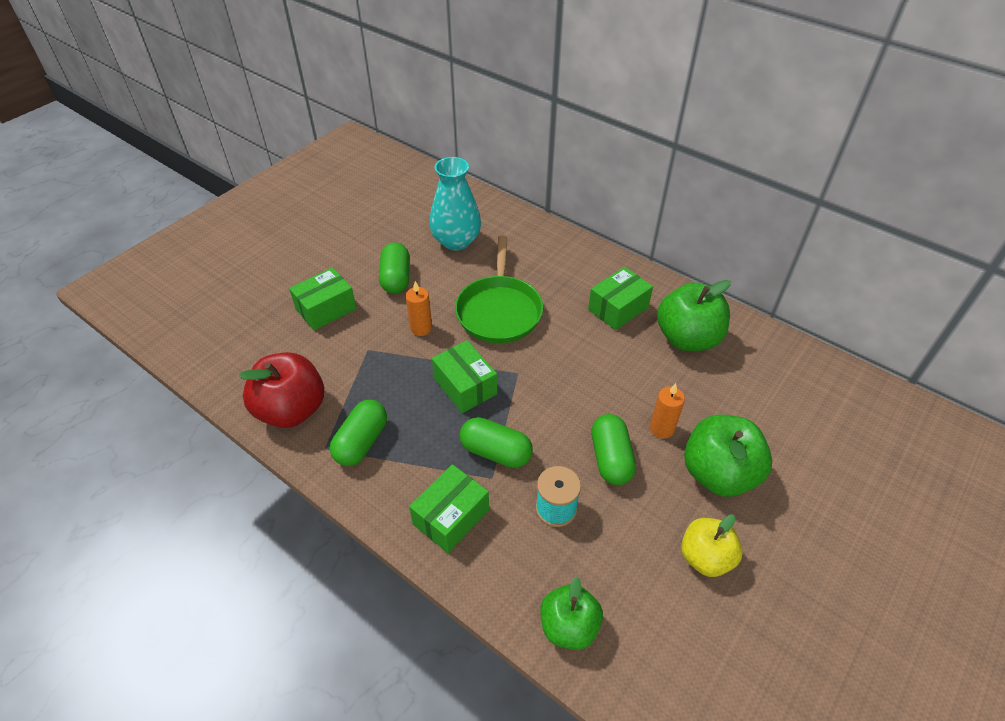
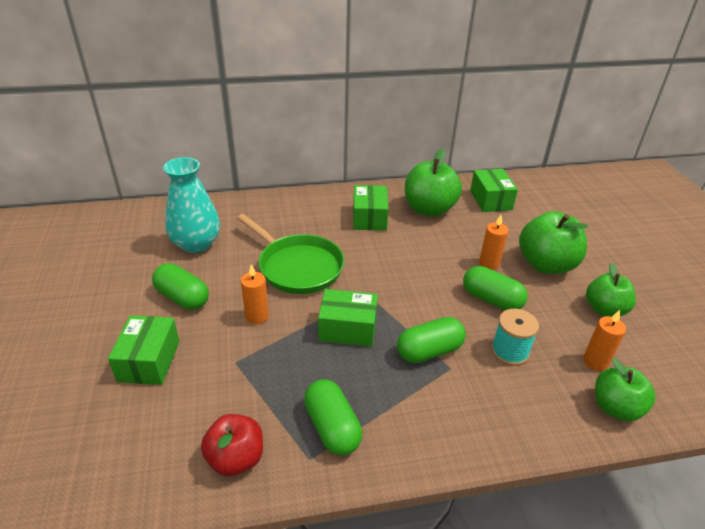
camera: 50 degrees left, 10 degrees down
red apple [239,352,324,428] -> red apple [201,414,263,476], size x0.65
green box [409,464,489,553] -> green box moved to [470,169,518,212]
yellow apple [681,514,743,577] -> green apple [586,263,636,317]
none -> orange candle [583,310,626,371]

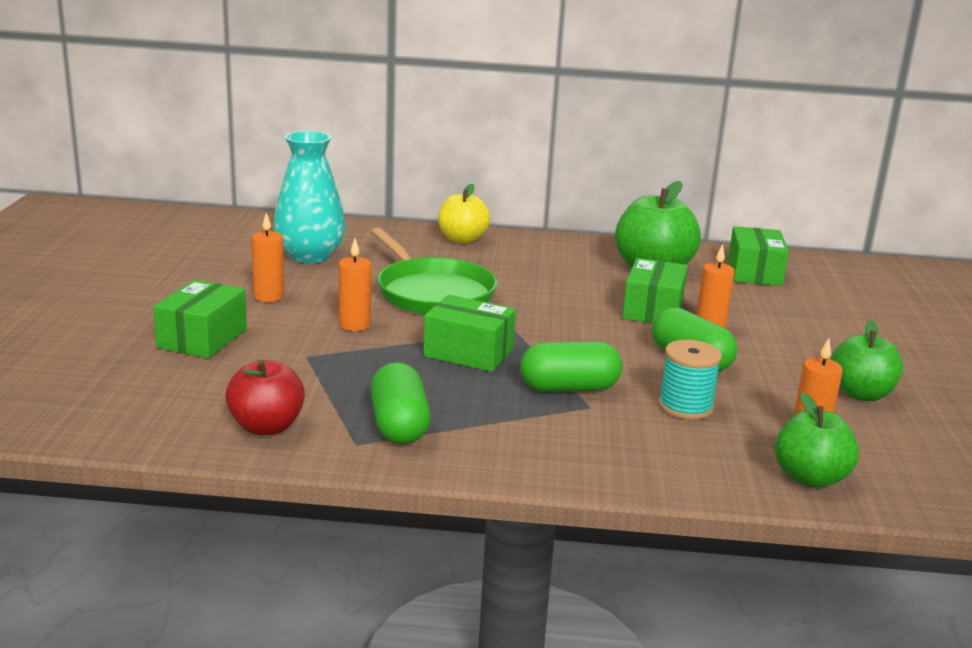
camera: 15 degrees right, 15 degrees down
green capsule [152,263,209,310] -> orange candle [251,213,284,302]
green box [353,185,389,231] -> green box moved to [622,258,688,323]
green apple [519,211,588,274] -> none
none -> yellow apple [438,184,490,244]

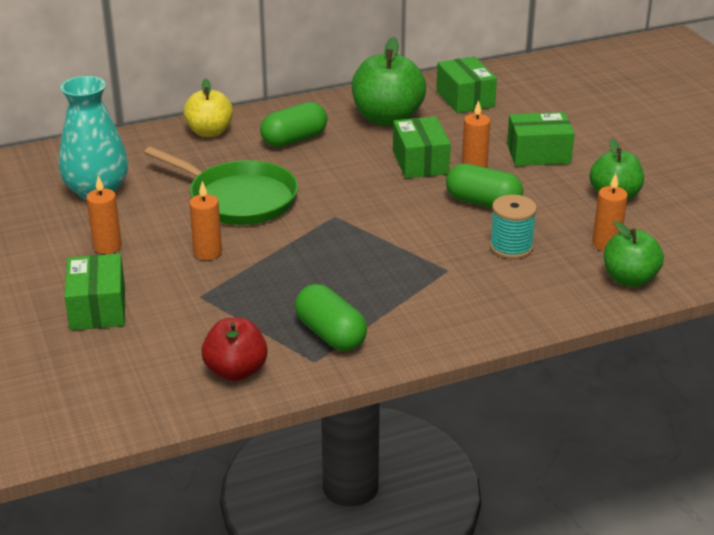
camera: 25 degrees left, 10 degrees up
green box [423,295,516,372] -> green box moved to [507,112,575,166]
green capsule [520,341,623,392] -> green capsule moved to [260,102,327,147]

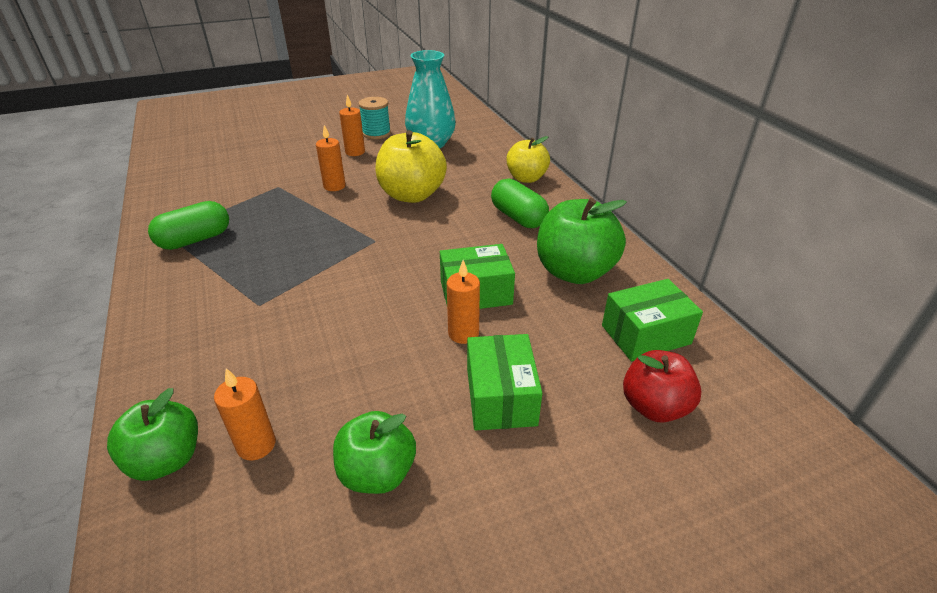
camera: 90 degrees right, 5 degrees up
green box [64,253,125,330] -> none
green pan [144,147,298,225] -> yellow apple [375,130,447,203]
red apple [201,318,268,381] -> red apple moved to [623,350,702,423]
green capsule [446,164,523,208] -> none
turquoise spool [490,195,537,259] -> turquoise spool moved to [358,97,391,139]

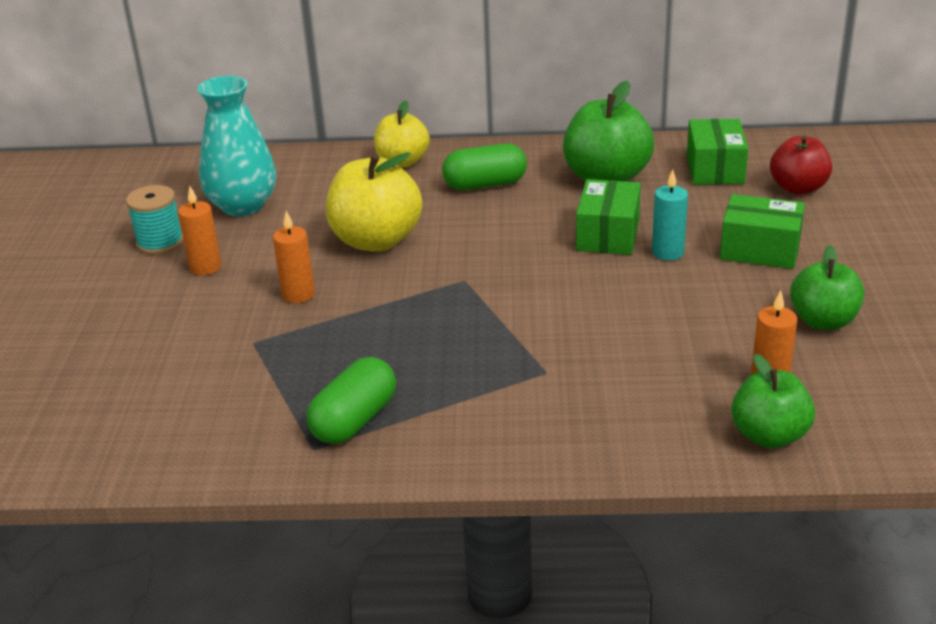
camera: 65 degrees left, 5 degrees down
green capsule [148,201,229,250] -> green capsule turned 45 degrees clockwise [306,357,396,444]
orange candle [447,260,480,344] -> turquoise candle [652,169,688,261]

